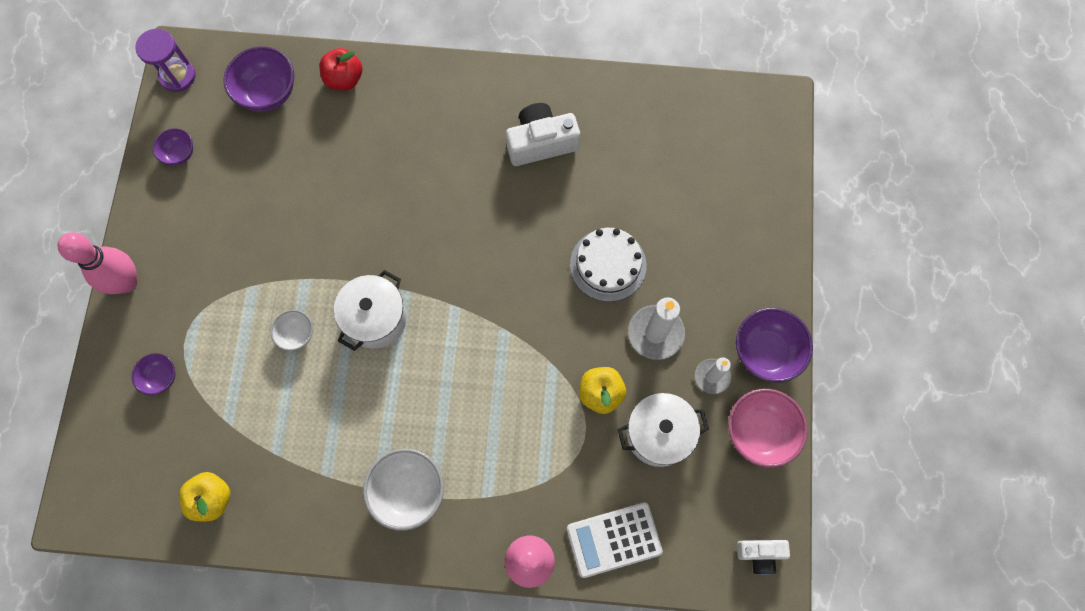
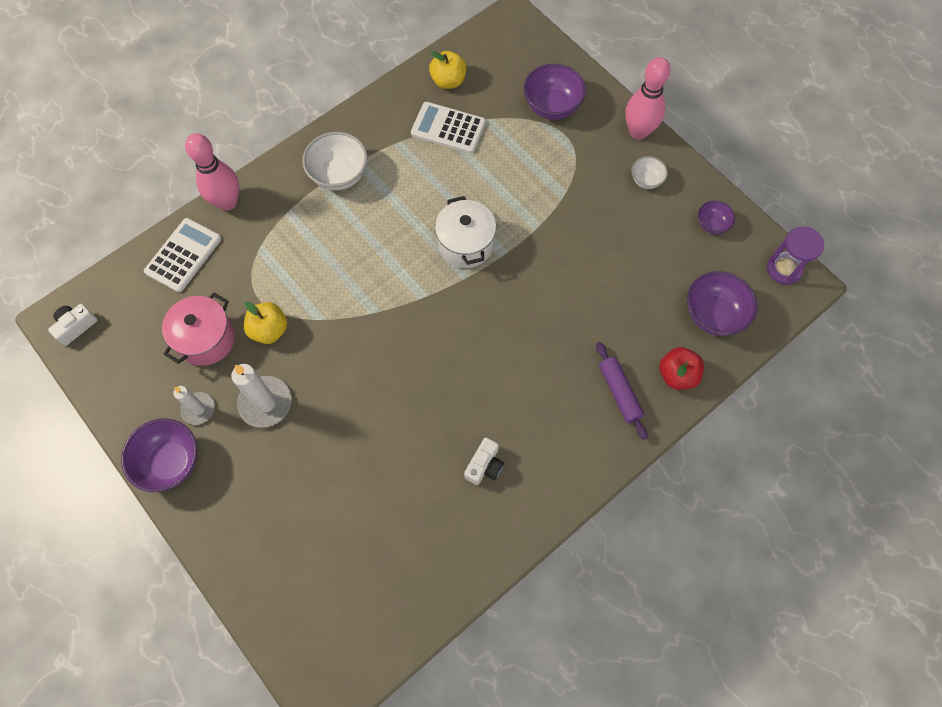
camera: 135 degrees right, 5 degrees down
purple bowl [132,353,175,395] -> purple bowl [524,64,586,120], size x1.78
white bowl [270,310,313,351] -> white bowl moved to [631,156,668,189]
white camera [506,103,580,166] -> white camera [464,437,504,485], size x0.59
white cake [570,228,646,302] -> none
white pot [617,393,709,467] -> pink pot [162,292,235,366]
pink bowl [728,389,808,468] -> none
none -> white calculator [411,102,486,154]
none -> purple rolling pin [596,342,648,440]

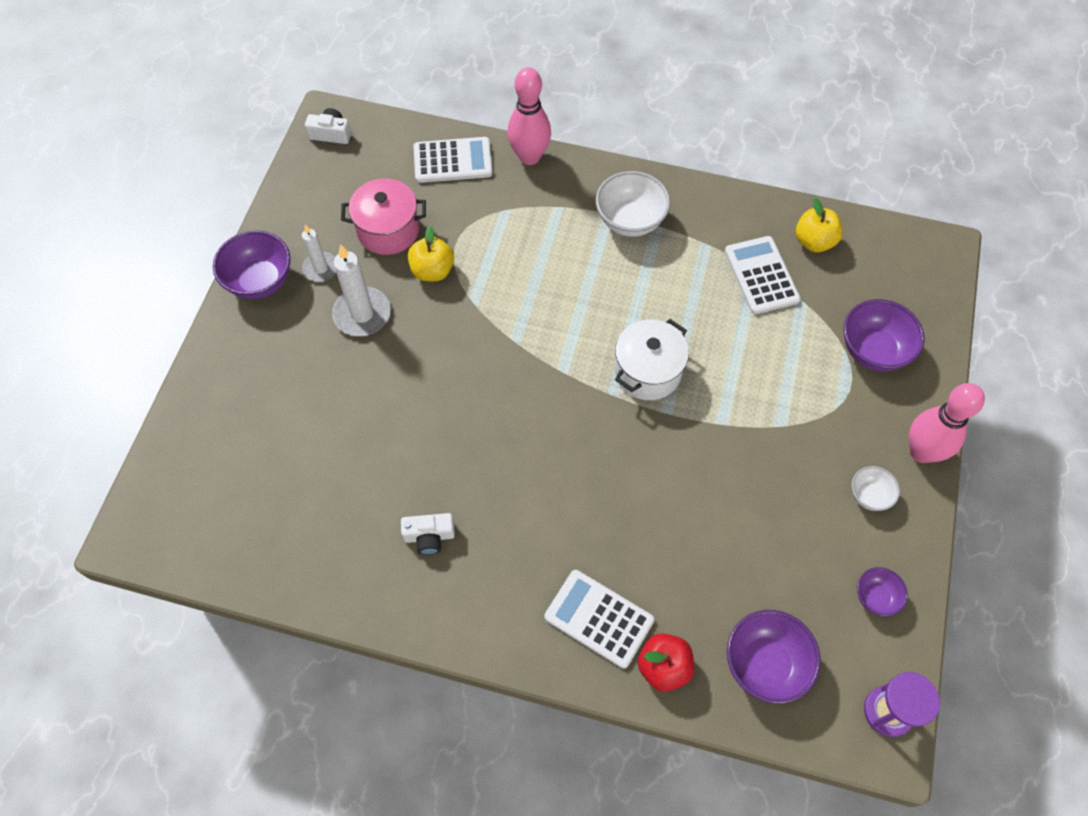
camera: 55 degrees right, 5 degrees down
purple rolling pin [596,342,648,440] -> white calculator [545,570,654,669]

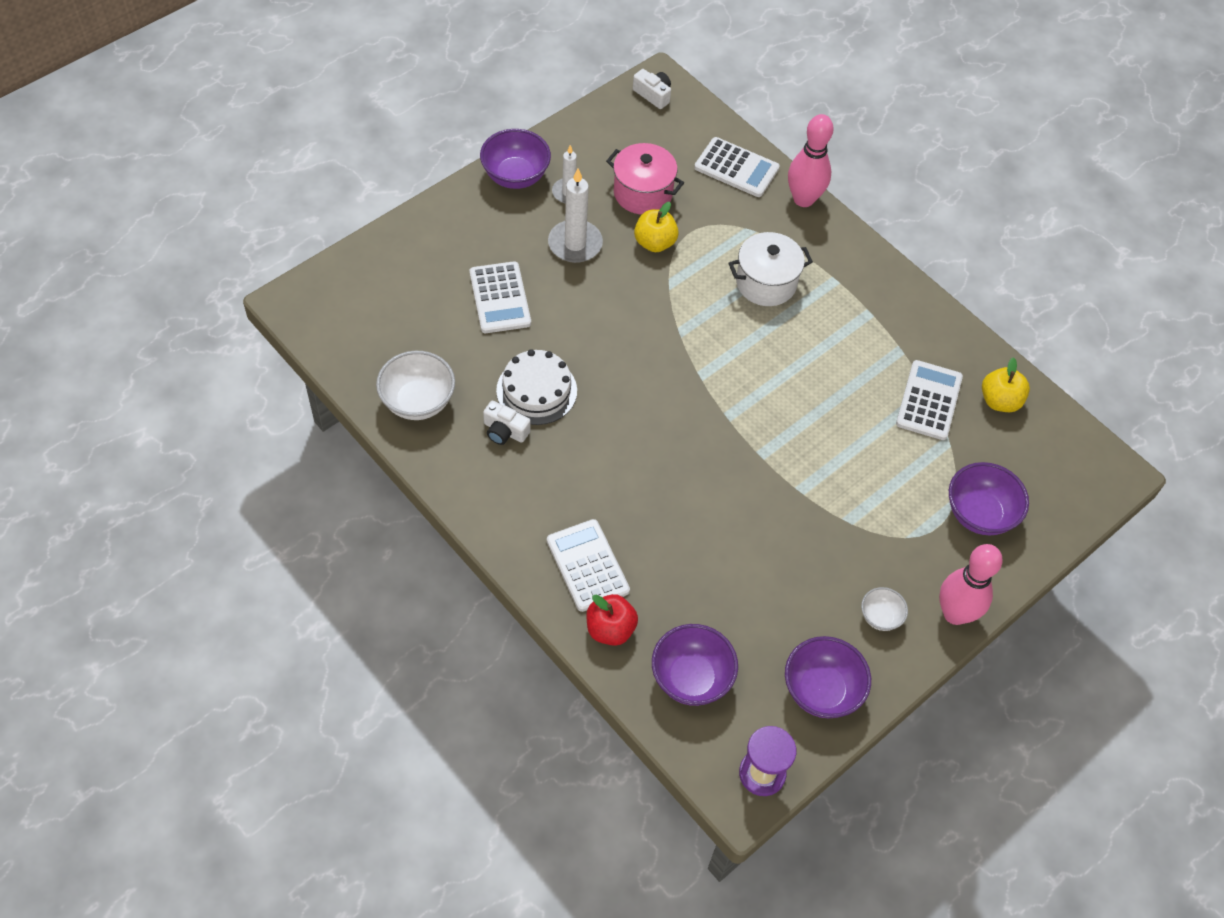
camera: 30 degrees right, 5 degrees down
white bowl [596,171,670,237] -> white bowl moved to [376,351,455,420]
white pot [615,319,689,400] -> white pot moved to [729,232,813,306]
purple bowl [857,567,908,616] -> purple bowl [785,636,871,718], size x1.78
none -> white calculator [469,261,531,333]
none -> white cake [496,349,577,425]

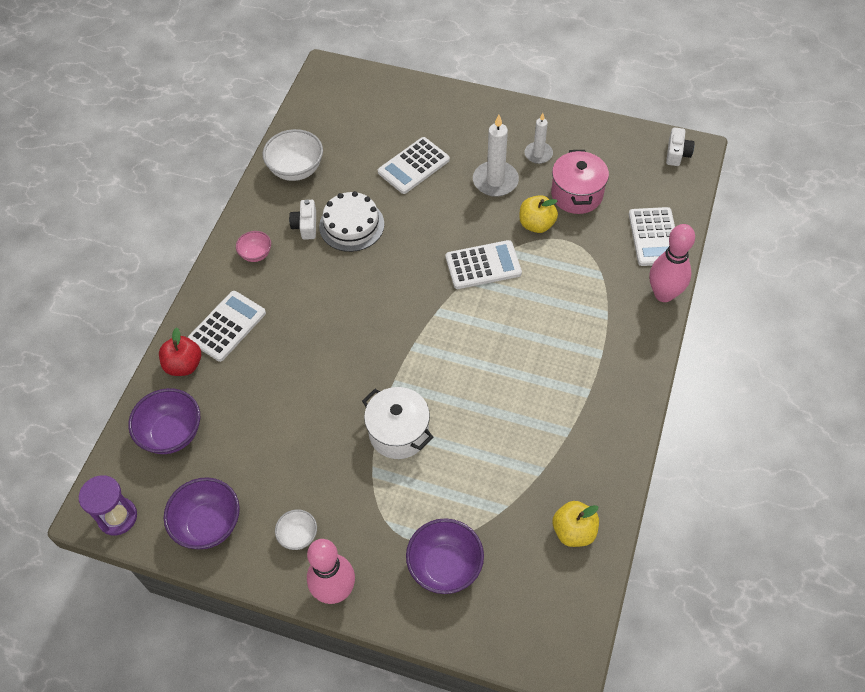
camera: 65 degrees right, 0 degrees up
purple bowl [480,129,551,189] -> none
white pot [729,232,813,306] -> white pot moved to [362,387,433,459]
white calculator [896,360,963,440] -> white calculator moved to [446,240,522,289]
none -> pink bowl [236,231,271,262]

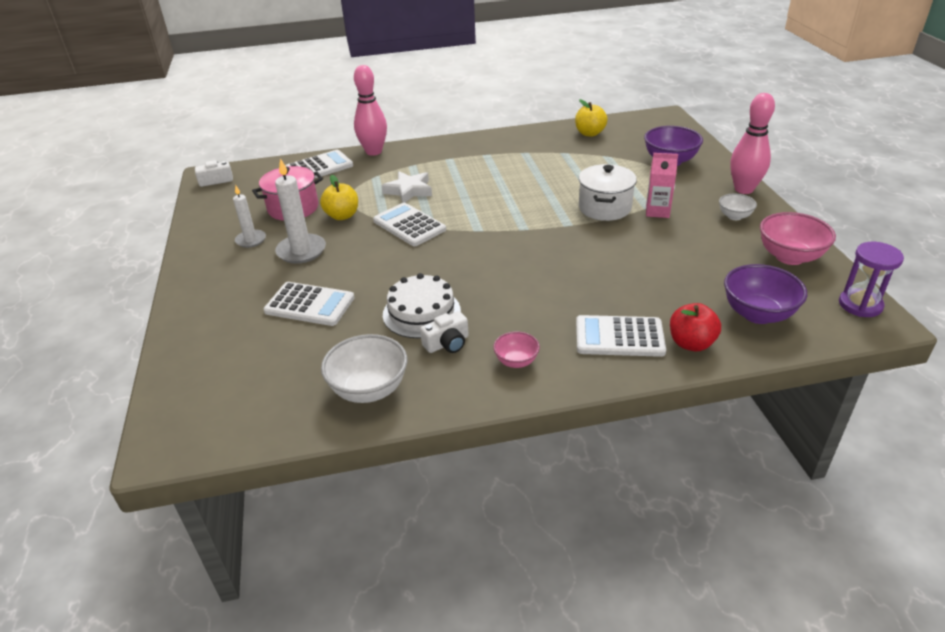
camera: 120 degrees left, 20 degrees down
purple bowl [164,477,240,549] -> pink bowl [760,212,836,265]
none -> white star [381,171,432,203]
none -> pink carton [646,153,678,218]

